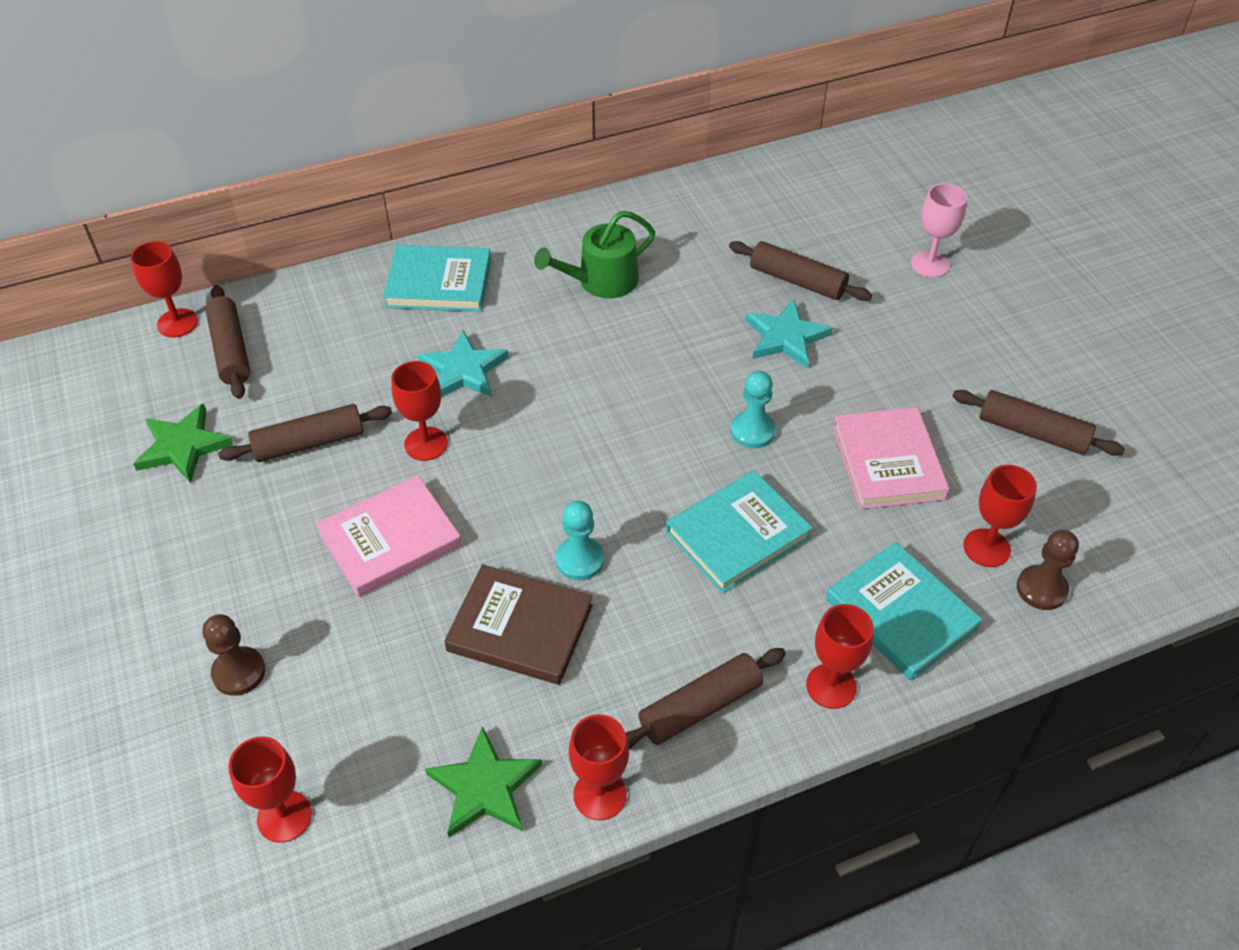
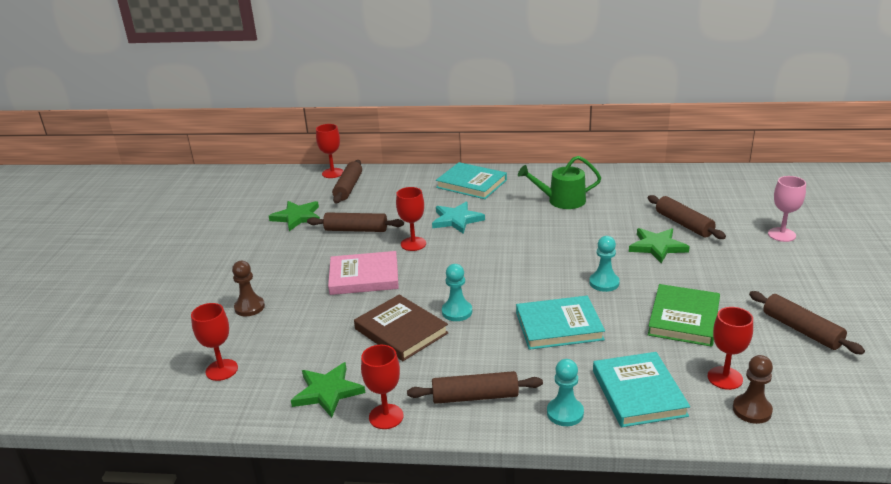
camera: 30 degrees right, 20 degrees down
turquoise star [745,299,833,368] -> green star [629,228,690,263]
red goblet [806,604,874,709] -> turquoise pawn [547,359,584,426]
pink book [833,407,950,509] -> green book [648,284,720,347]

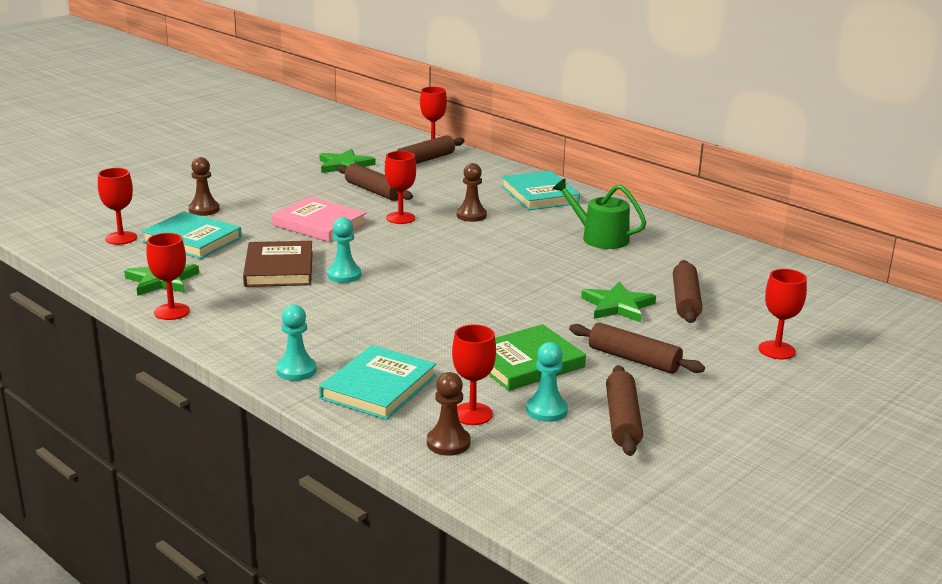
camera: 35 degrees right, 5 degrees down
brown rolling pin [407,371,543,404] -> brown rolling pin moved to [569,323,705,374]
turquoise star [432,202,485,234] -> brown pawn [457,163,487,222]
turquoise book [516,296,605,350] -> turquoise book moved to [141,211,242,259]
turquoise pawn [589,236,620,292] -> turquoise pawn moved to [526,342,568,422]
pink goblet [768,176,806,242] -> red goblet [759,269,807,359]

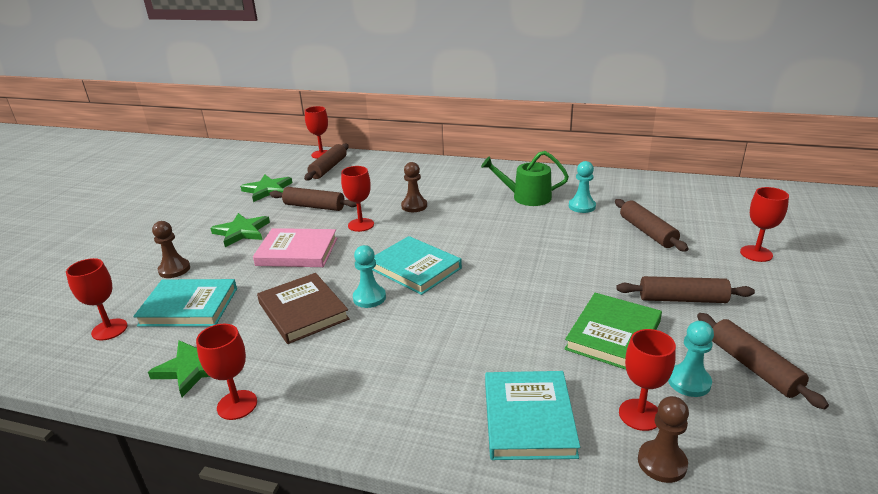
camera: 25 degrees left, 5 degrees up
turquoise pawn [276,305,317,381] -> turquoise pawn moved to [569,161,596,213]
turquoise book [501,171,580,210] -> turquoise book moved to [372,236,462,295]
green star [581,281,656,322] -> green star moved to [210,213,270,247]

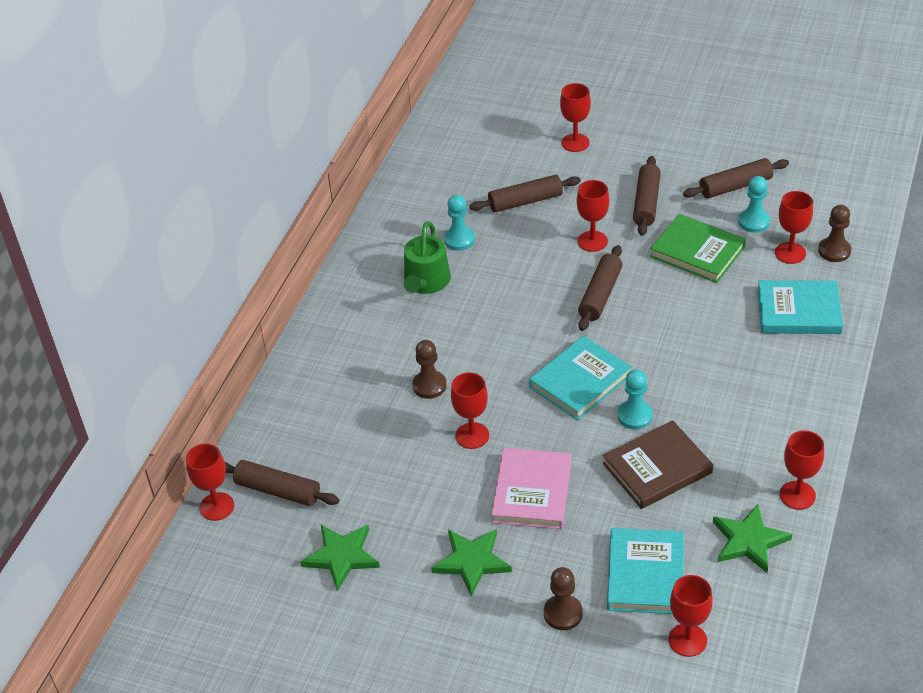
camera: 85 degrees left, 15 degrees up
brown rolling pin [270,187,357,211] -> brown rolling pin moved to [578,245,622,331]
none -> red goblet [577,180,609,252]

